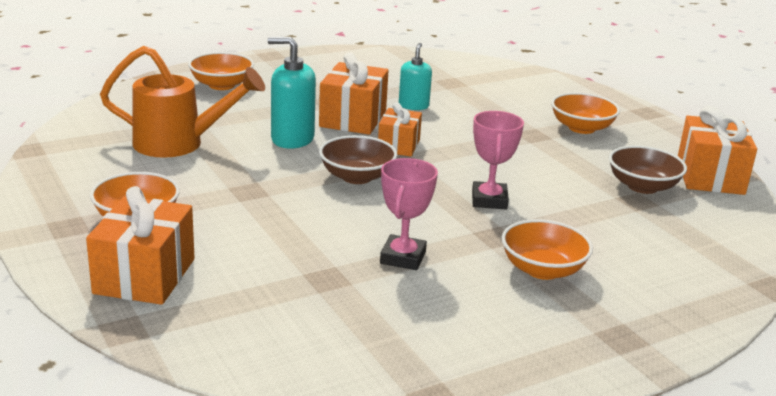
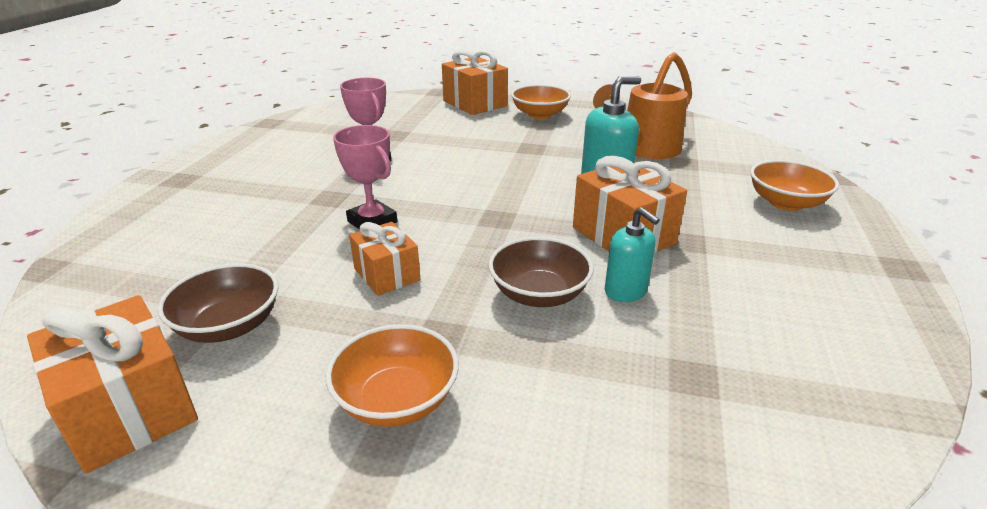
camera: 135 degrees right, 5 degrees up
brown bowl [319,135,397,184] -> brown bowl moved to [489,237,594,307]
orange gift [378,102,422,156] -> orange gift moved to [349,222,420,296]
orange bowl [502,219,593,280] -> none

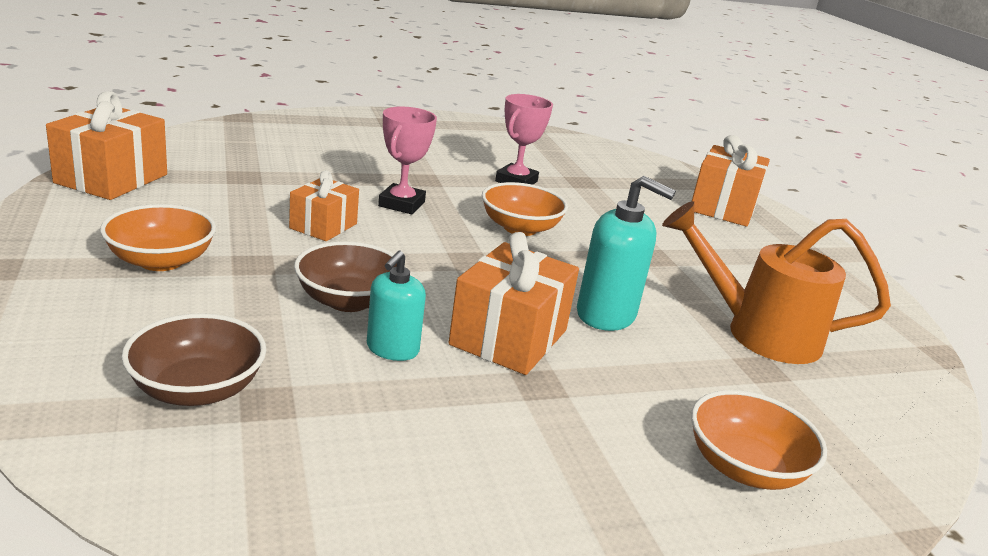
camera: 55 degrees right, 5 degrees down
brown bowl [157,263,279,343] -> brown bowl moved to [121,313,266,406]
orange bowl [511,84,571,119] -> orange bowl moved to [482,182,568,236]

